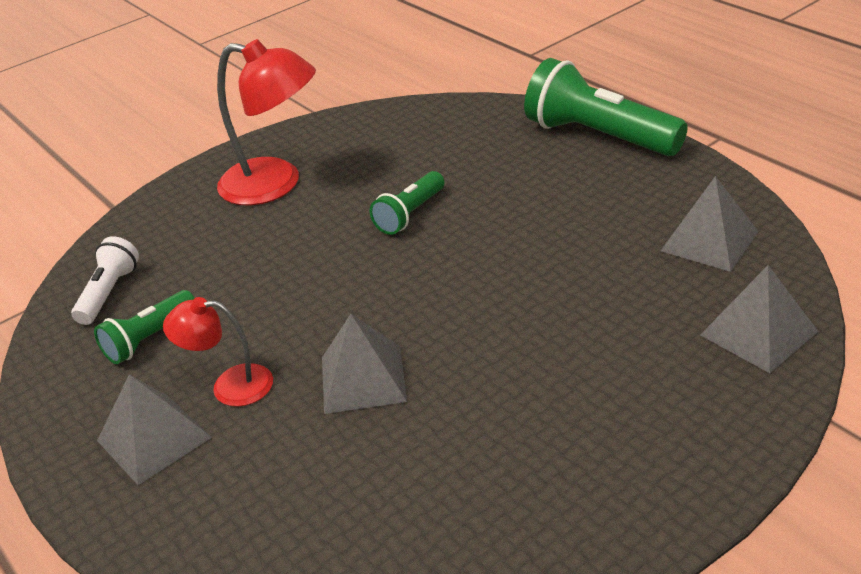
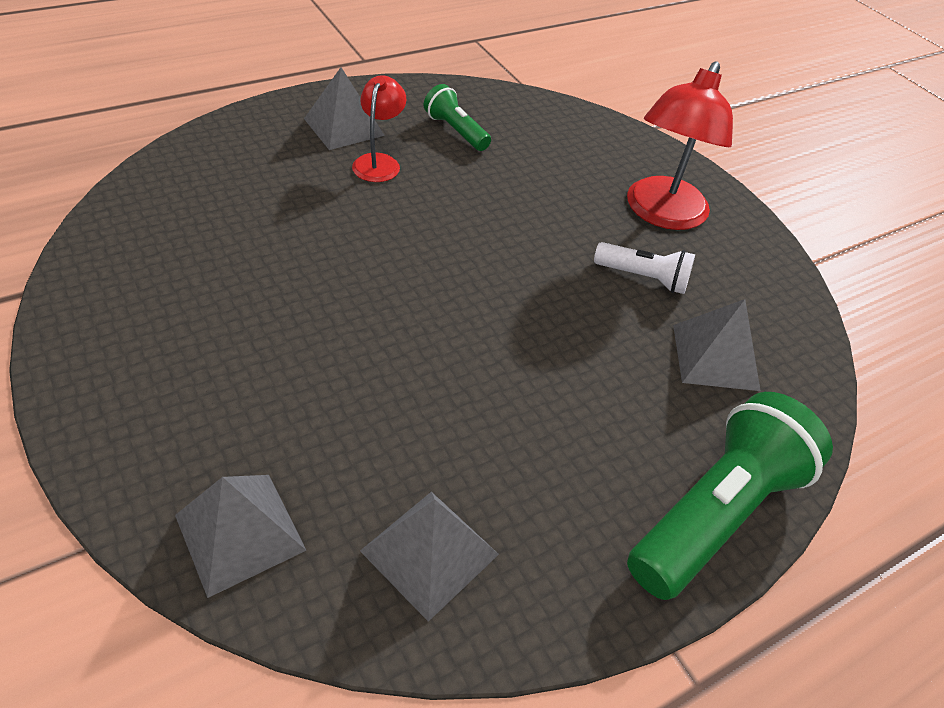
camera: 90 degrees right, 10 degrees up
white flashlight [71,236,139,325] -> white flashlight moved to [594,242,695,294]
grey pyramid [322,314,407,414] -> grey pyramid moved to [673,299,761,391]
green flashlight [370,171,444,235] -> none

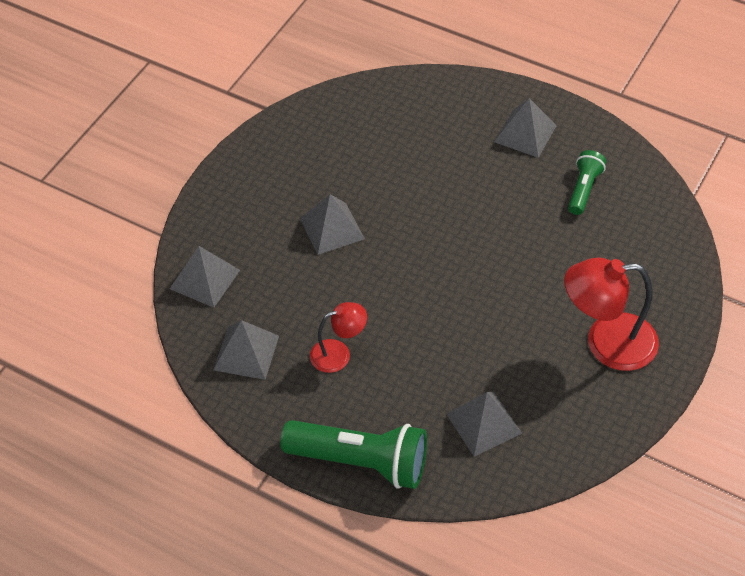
camera: 65 degrees right, 5 degrees up
red lamp [352,75,406,182] -> red lamp moved to [310,302,367,373]
white flashlight [594,242,695,294] -> none
none -> grey pyramid [300,194,365,255]

